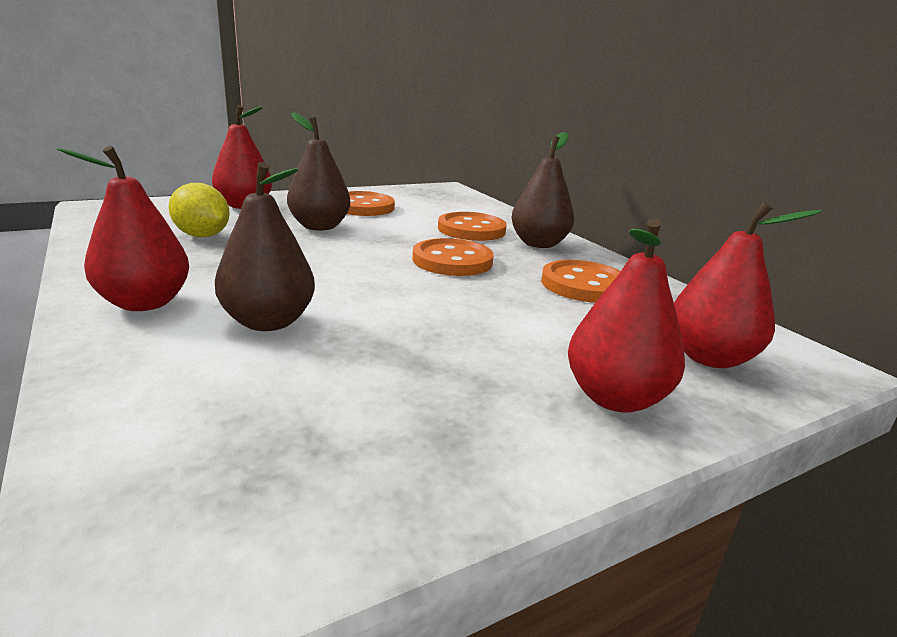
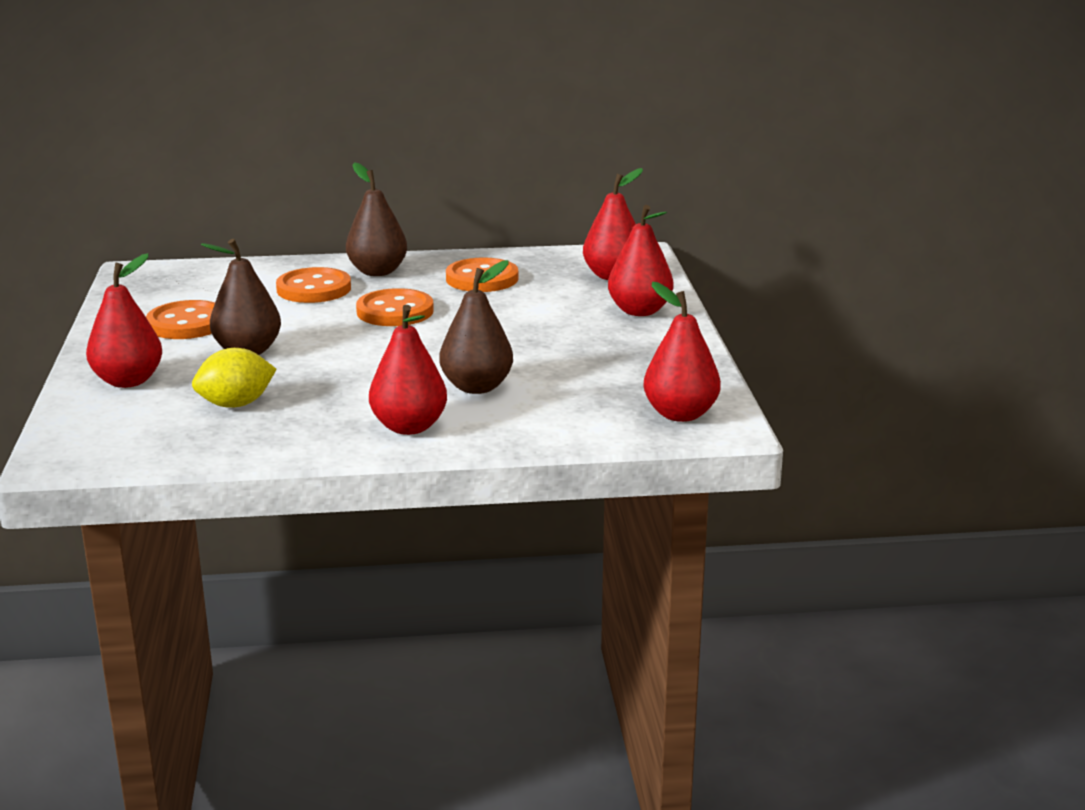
camera: 65 degrees left, 0 degrees up
none -> red pear [643,282,721,422]

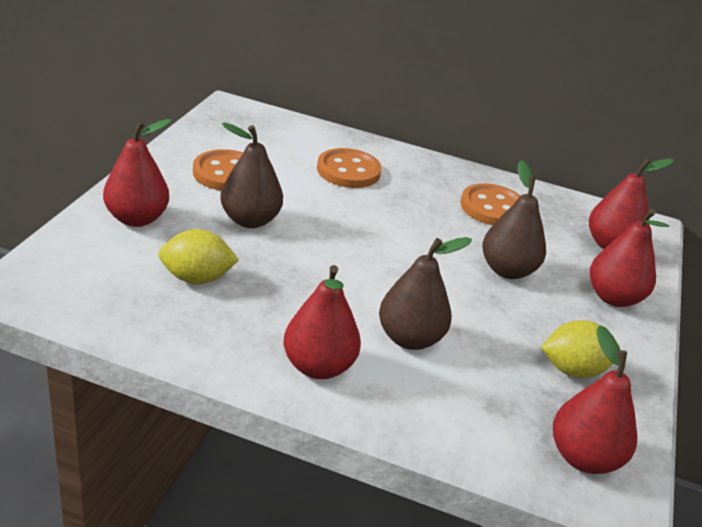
camera: 20 degrees right, 10 degrees up
brown pear [346,162,407,276] -> brown pear moved to [482,160,546,279]
orange button [356,288,434,326] -> none
none -> yellow lemon [541,320,620,378]

